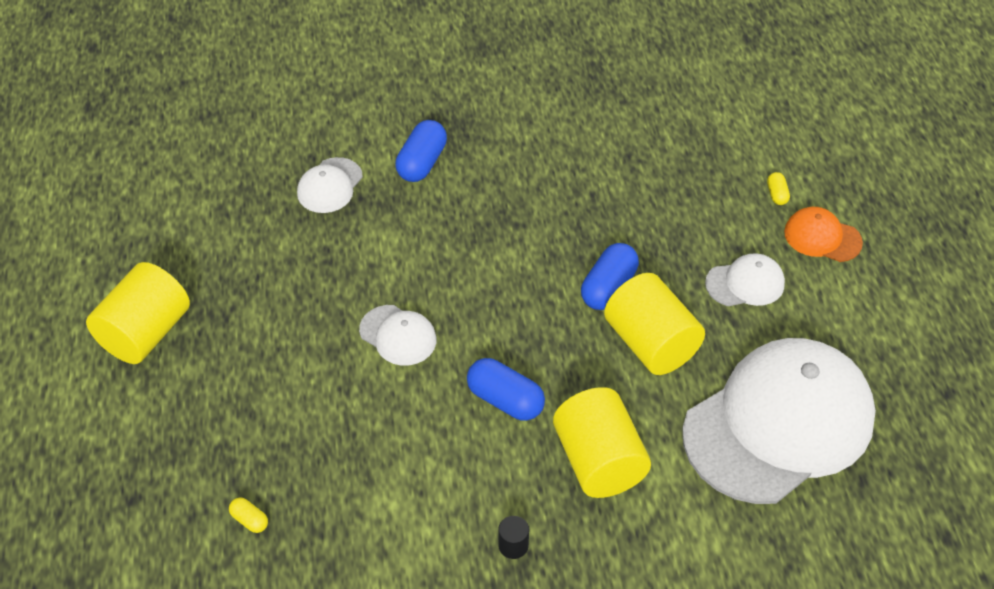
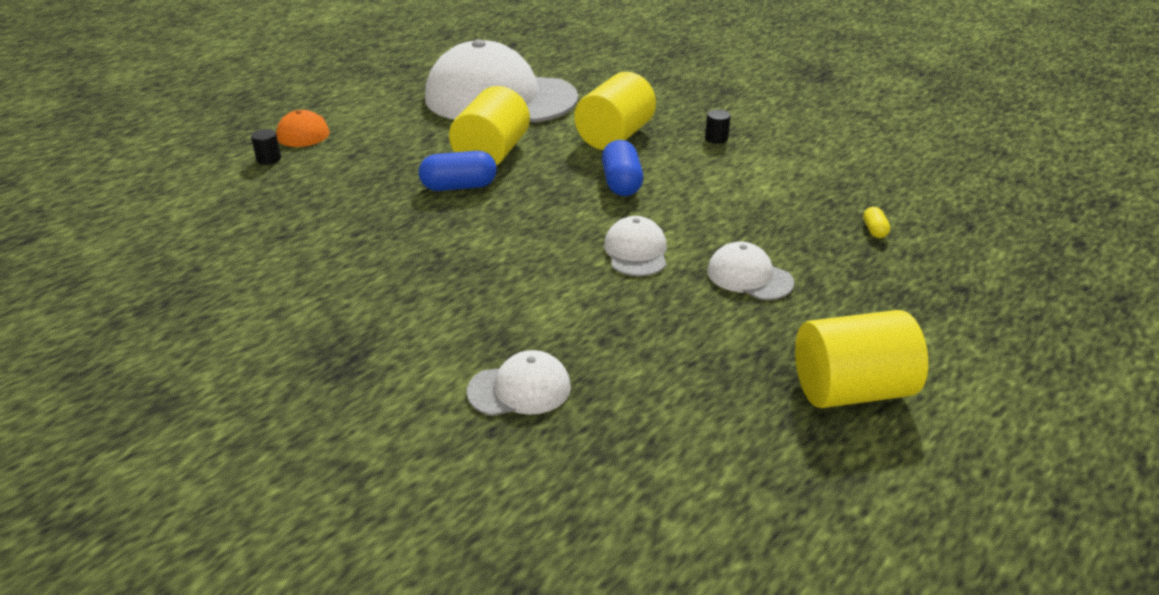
camera: 130 degrees left, 15 degrees down
blue capsule [395,120,447,182] -> none
white cap [705,253,785,306] -> white cap moved to [707,242,794,300]
yellow capsule [767,172,790,205] -> black cylinder [251,129,281,165]

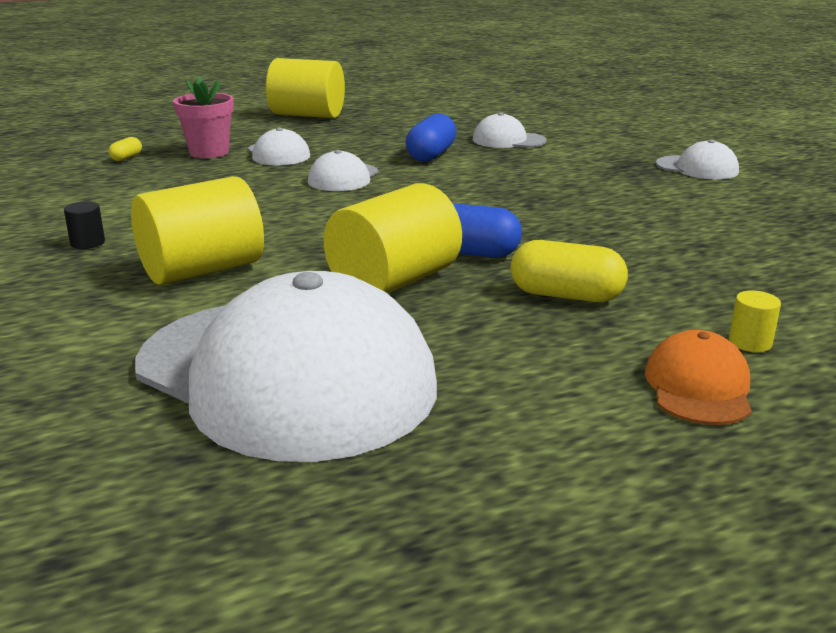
camera: 155 degrees left, 10 degrees down
black cylinder [251,129,281,165] -> yellow cylinder [729,290,781,352]
blue capsule [602,140,643,196] -> blue capsule moved to [406,113,456,162]
none -> pink flower pot [173,76,234,158]
none -> yellow capsule [510,240,628,302]
none -> white cap [656,140,739,179]

